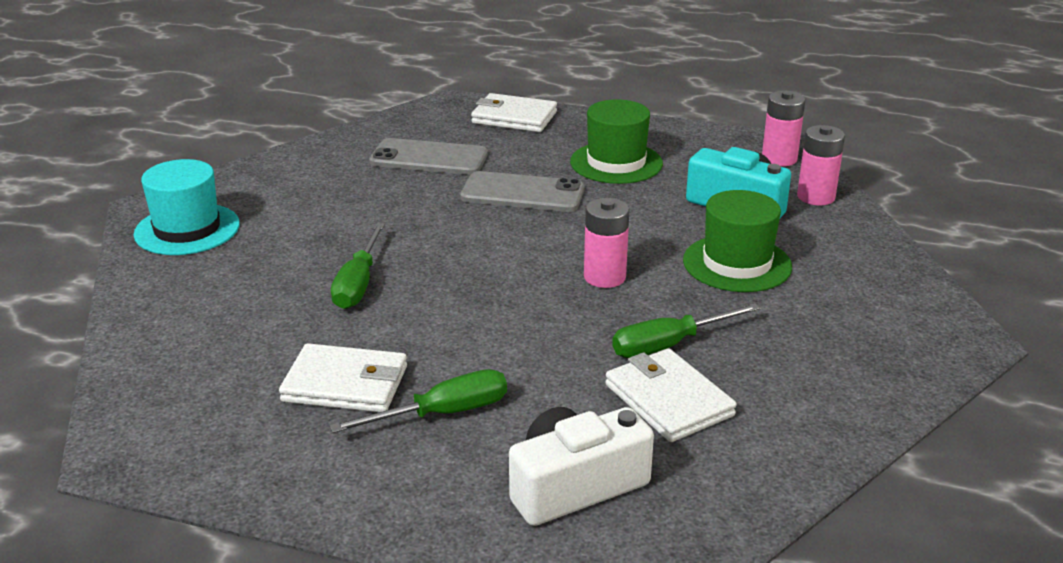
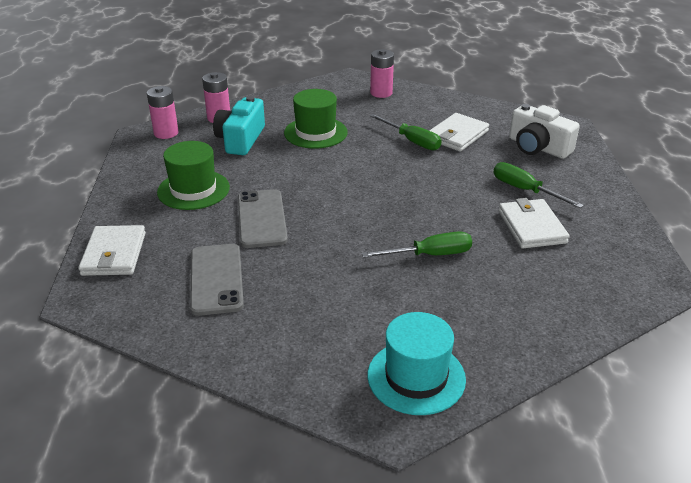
camera: 110 degrees left, 5 degrees up
pink battery [584,198,630,288] -> pink battery moved to [370,49,394,98]

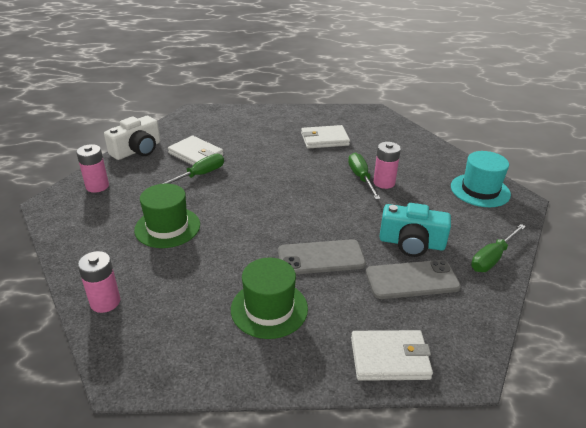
camera: 90 degrees left, 0 degrees up
pink battery [147,86,179,139] -> pink battery moved to [373,142,401,189]
turquoise camera [213,96,265,155] -> turquoise camera moved to [379,203,451,257]
green screwdriver [493,162,584,208] -> green screwdriver moved to [471,224,526,272]
white camera [509,104,580,159] -> white camera moved to [104,116,160,160]

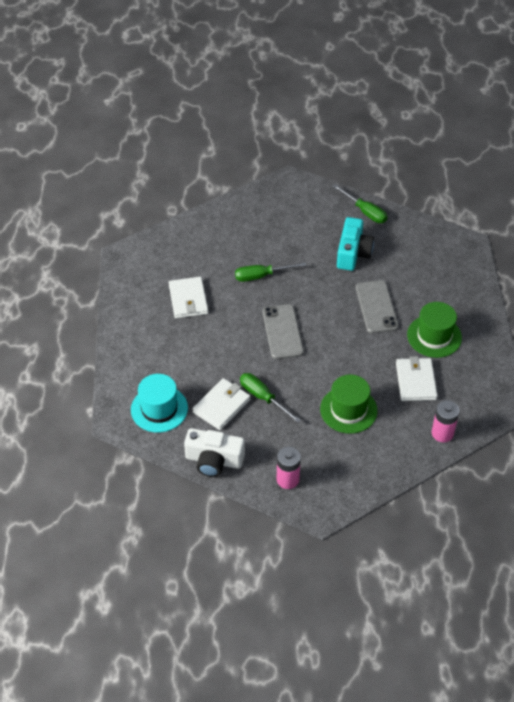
camera: 90 degrees left, 15 degrees up
white camera [104,116,160,160] -> white camera turned 150 degrees clockwise [184,428,245,477]
white wallet [351,330,433,381] -> white wallet moved to [396,356,438,401]
grey phone [366,260,461,299] -> grey phone moved to [262,304,304,359]
pink battery [373,142,401,189] -> none
turquoise hat [451,151,511,207] -> turquoise hat moved to [131,374,188,433]

